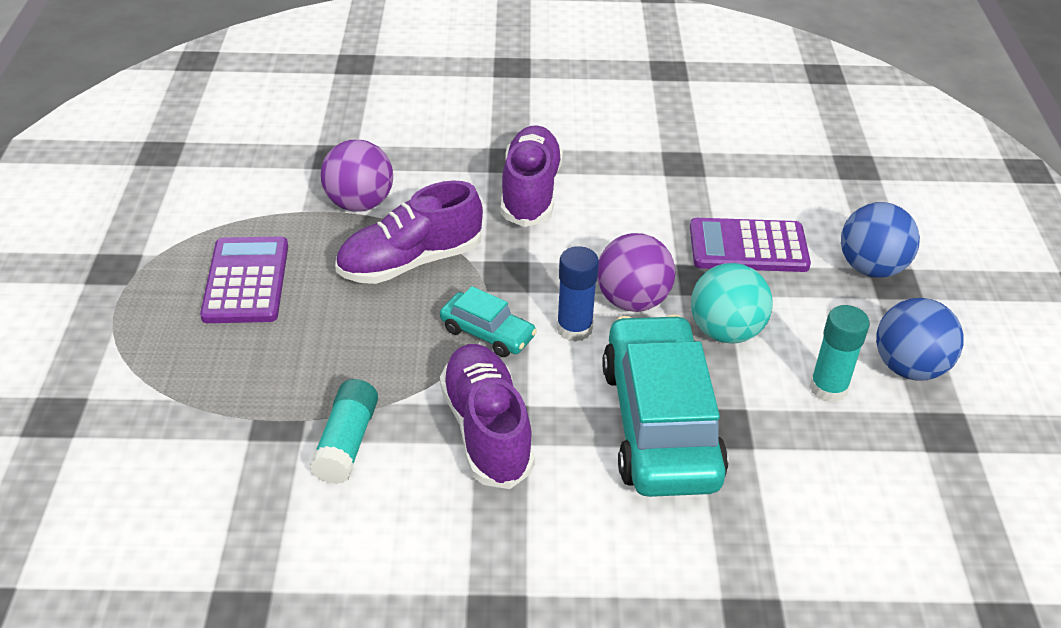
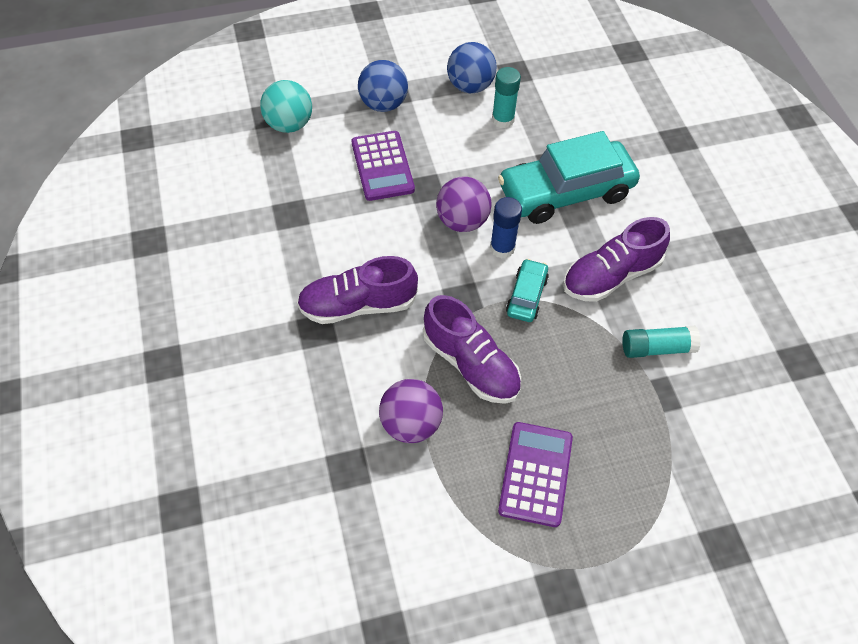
camera: 105 degrees left, 15 degrees up
purple calculator [200,236,288,323] -> purple calculator turned 120 degrees clockwise [498,422,573,527]
turquoise ball [691,263,773,344] -> turquoise ball moved to [260,80,312,133]

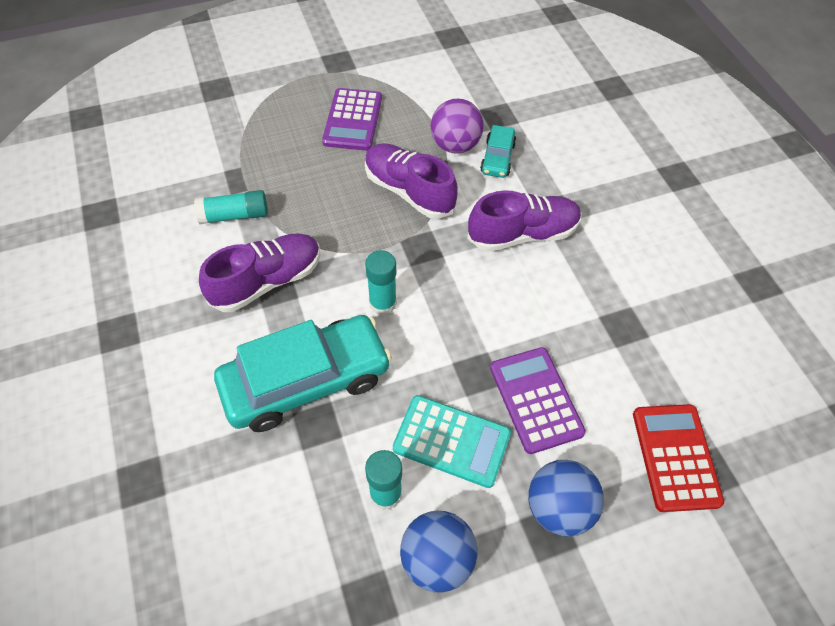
camera: 175 degrees right, 0 degrees up
turquoise ball [260,80,312,133] -> red calculator [633,404,724,512]
purple ball [436,177,492,232] -> none
blue glue stick [490,197,522,259] -> turquoise glue stick [365,250,397,315]
turquoise car [506,259,549,322] -> turquoise car moved to [480,125,516,178]
none -> turquoise calculator [393,395,511,488]

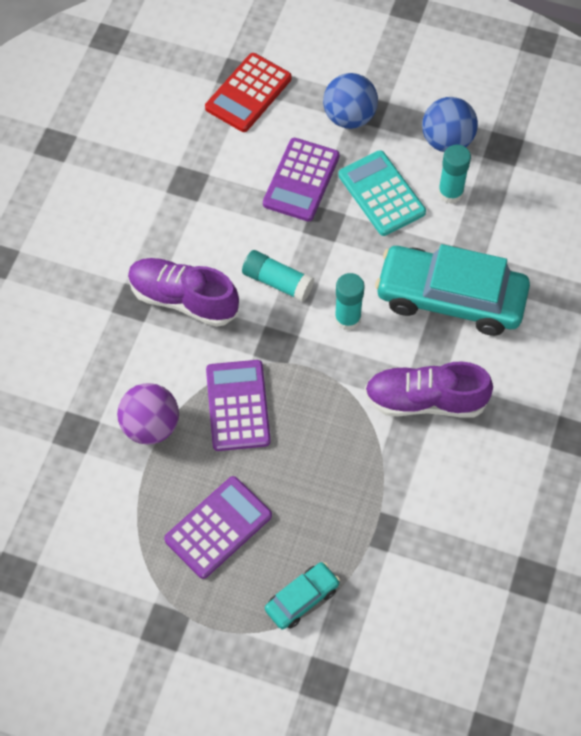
camera: 140 degrees left, 5 degrees up
turquoise glue stick [194,190,268,224] -> turquoise glue stick moved to [242,250,314,302]
purple shoe [365,143,458,219] -> purple calculator [206,360,271,451]
turquoise car [480,125,516,178] -> turquoise car moved to [265,562,340,630]

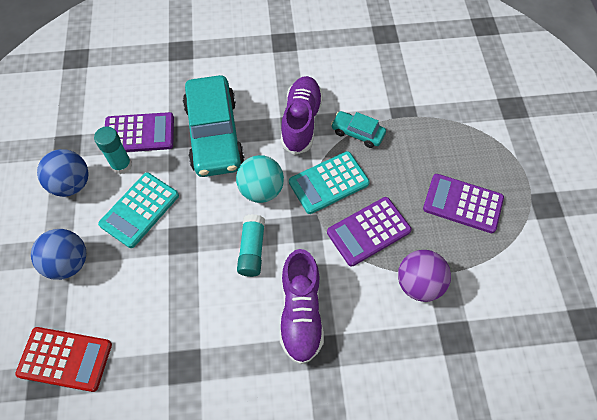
camera: 115 degrees left, 0 degrees up
purple calculator [263,138,340,222] -> purple calculator moved to [105,112,174,152]
turquoise car [265,562,340,630] -> turquoise car moved to [331,111,386,148]
turquoise glue stick [335,273,365,330] -> turquoise ball [236,155,284,203]
purple shoe [365,361,493,418] -> purple shoe turned 150 degrees counterclockwise [281,76,323,155]
none -> turquoise calculator [289,151,370,214]

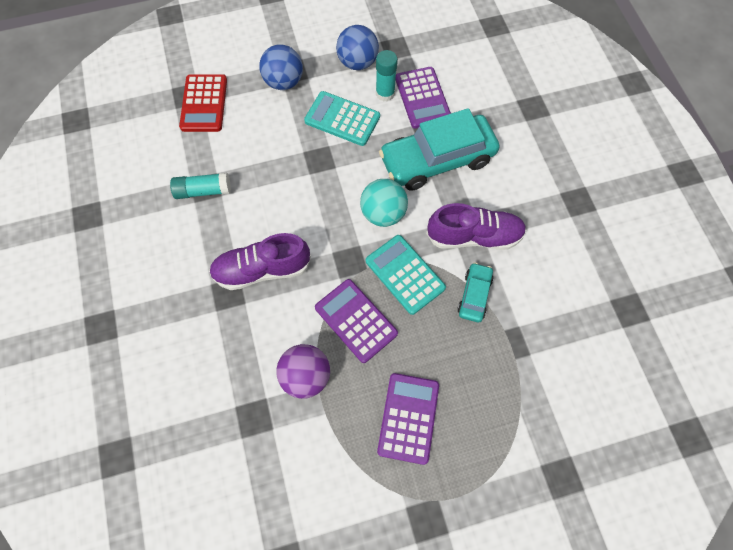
camera: 80 degrees right, 5 degrees up
turquoise glue stick [237,214,265,277] -> turquoise glue stick moved to [170,173,231,199]

